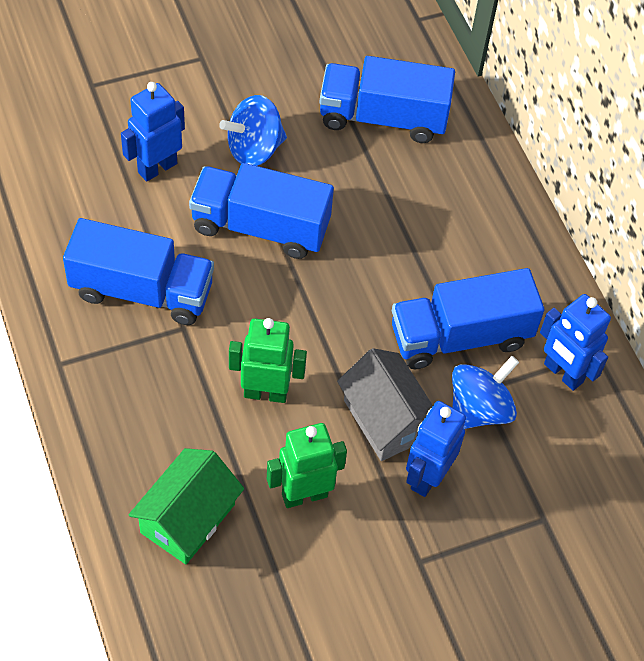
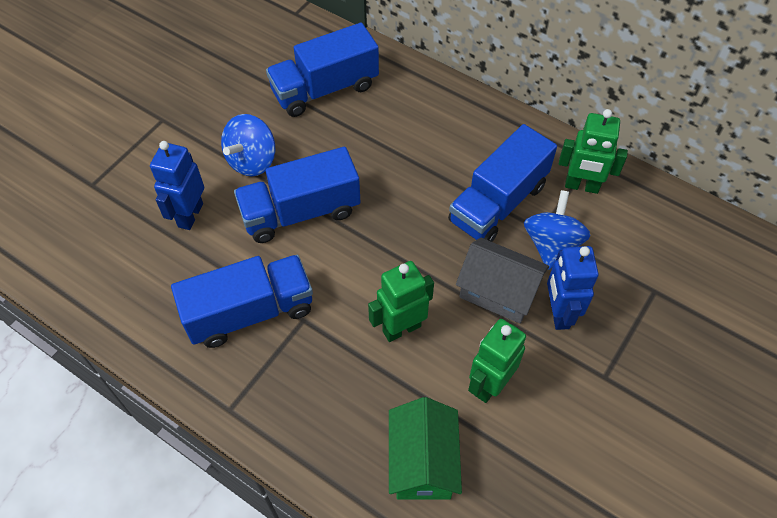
camera: 30 degrees left, 0 degrees up
blue robot [540,294,611,391] -> green robot [559,109,628,194]

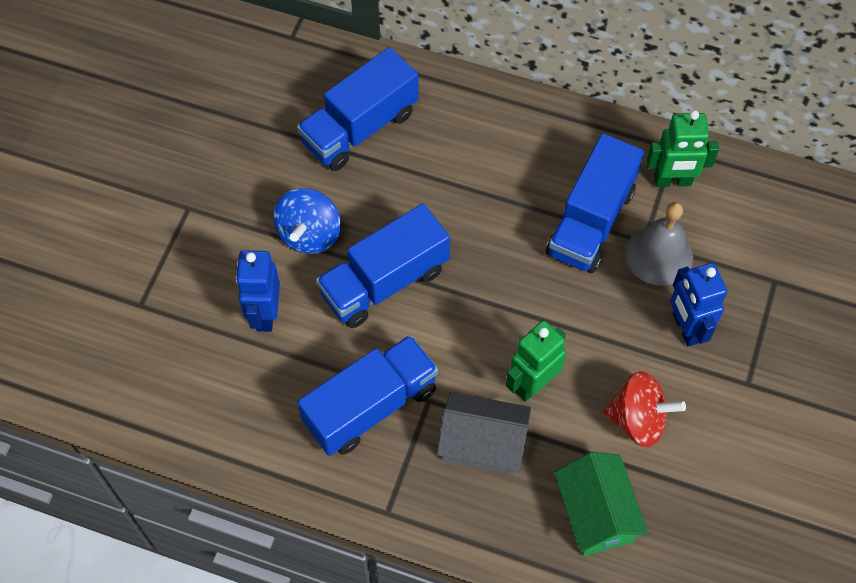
camera: 15 degrees left, 5 degrees up
grey house [456,238,549,324] -> grey house moved to [437,392,531,475]
green robot [468,319,526,403] -> red spinning top [603,371,686,447]
blue spinning top [524,190,591,270] -> grey bell [625,202,693,286]

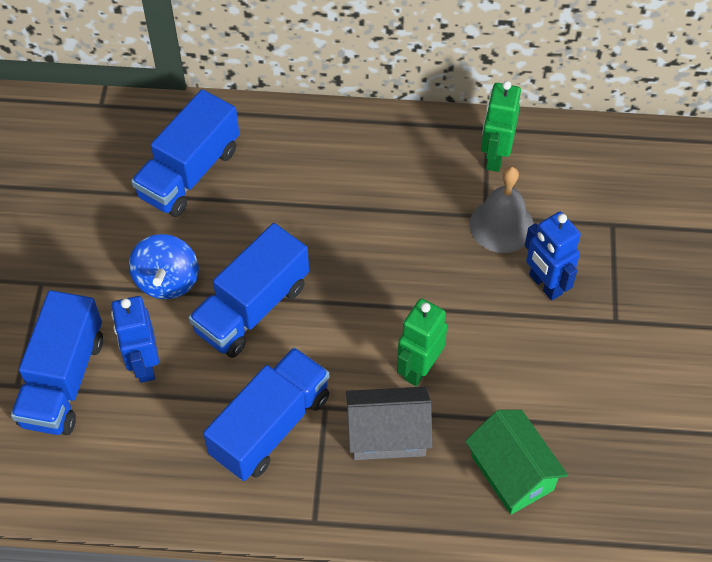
camera: 15 degrees left, 5 degrees down
blue truck [546,134,644,273] -> blue truck moved to [11,290,103,435]
red spinning top [603,371,686,447] -> none
green robot [647,110,719,187] -> green robot turned 120 degrees clockwise [481,81,521,172]

